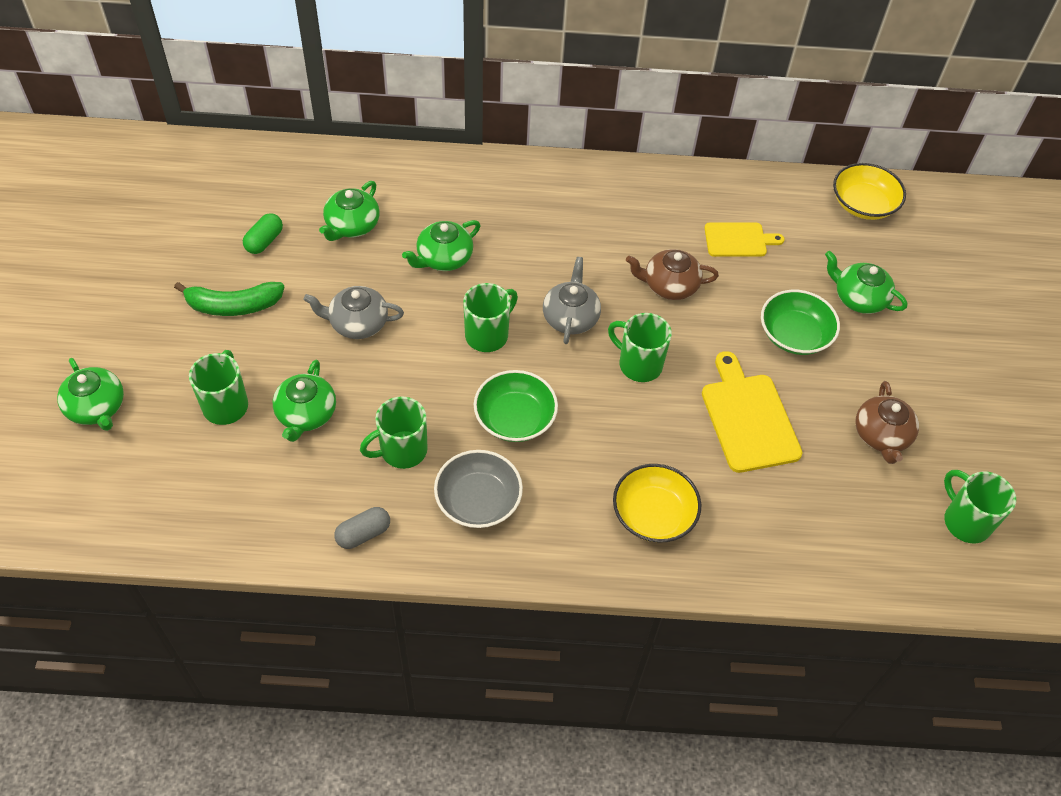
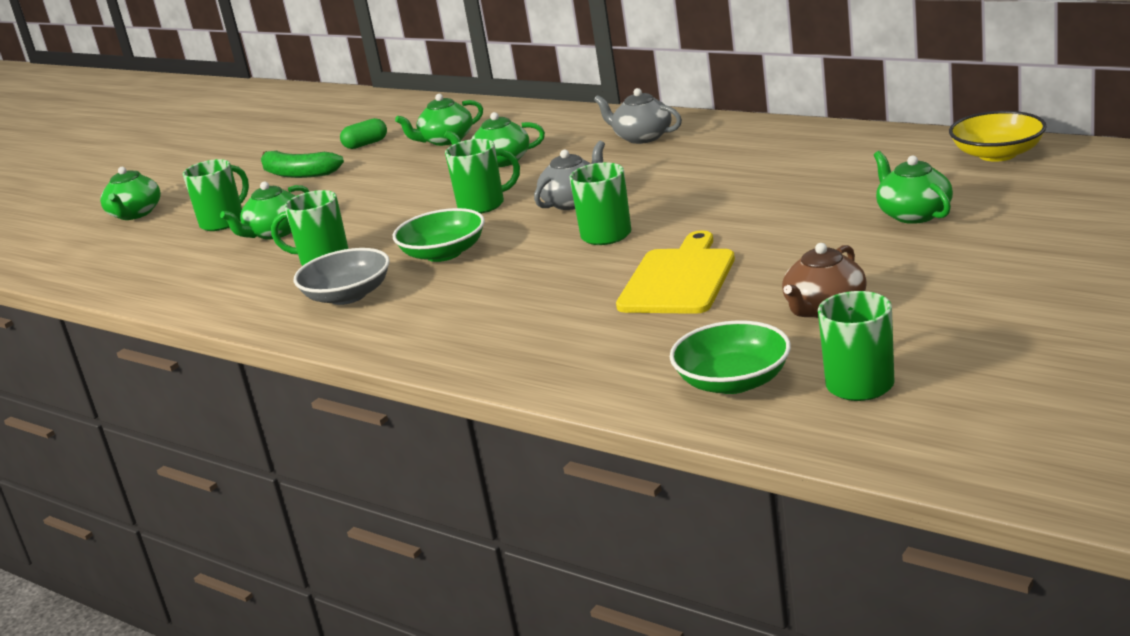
camera: 40 degrees right, 30 degrees down
grey teapot [303,286,404,339] -> grey teapot moved to [594,88,682,144]
grey capsule [334,507,390,549] -> none
yellow bowl [613,464,701,543] -> none
brown teapot [626,249,719,300] -> none
yellow cutting board [704,223,784,257] -> none
green bowl [761,290,840,355] -> green bowl moved to [670,320,791,394]

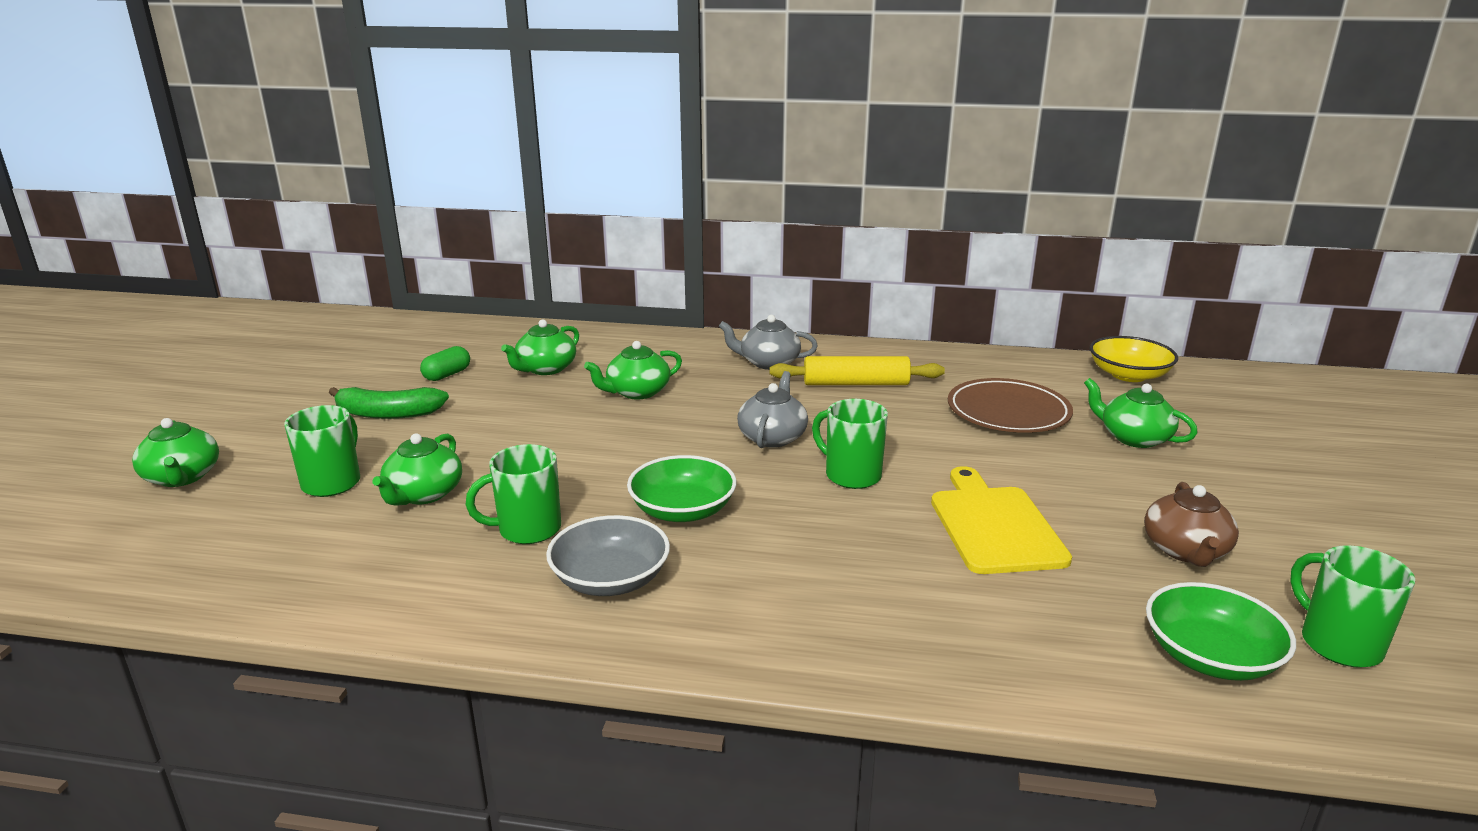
camera: 30 degrees left, 0 degrees up
green mug [445,139,520,214] -> none
none -> yellow rolling pin [769,356,945,385]
none -> brown plate [948,378,1073,433]

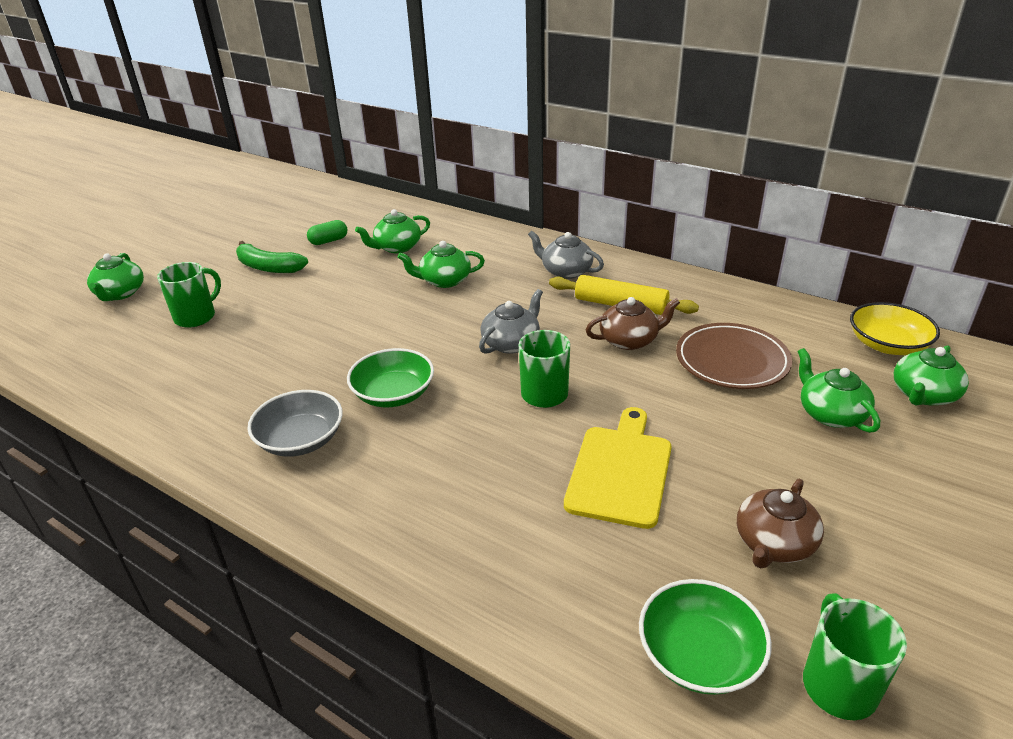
camera: 25 degrees right, 10 degrees up
green teapot [372,433,462,505] -> green teapot moved to [894,345,969,406]
green mug [465,444,561,544] -> none
none -> brown teapot [586,297,680,350]

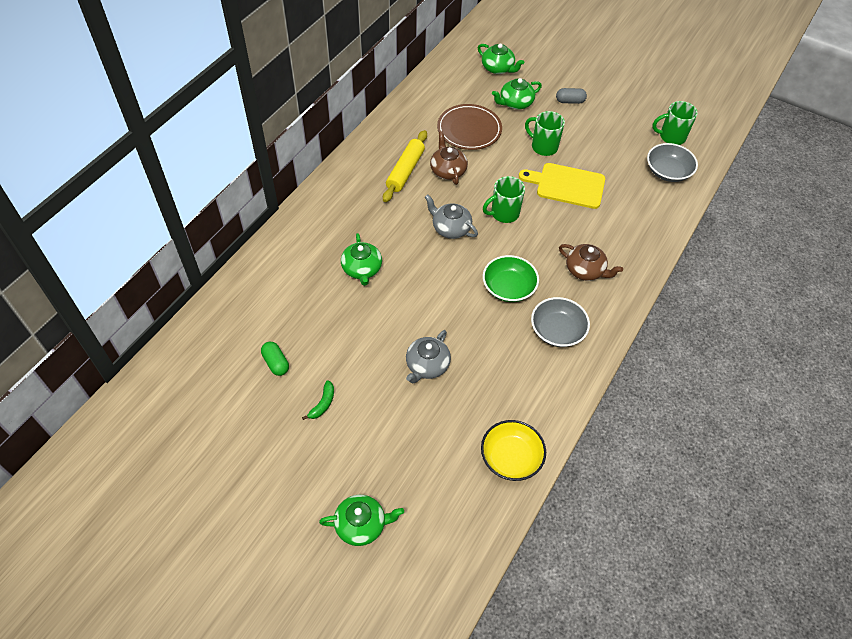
camera: 95 degrees left, 20 degrees up
green mug [157,262,221,328] -> green mug moved to [525,111,565,156]
green banana [236,241,308,273] -> green banana [302,380,334,420], size x0.57
green teapot [355,209,430,253] -> none
grey teapot [528,231,604,279] -> grey teapot moved to [406,330,451,383]
green bowl [639,579,772,695] -> grey bowl [647,143,698,182]
brown teapot [737,478,824,569] -> brown teapot moved to [559,244,623,281]
yellow bowl [850,302,940,355] -> yellow bowl moved to [481,420,546,481]
none -> grey capsule [556,88,587,104]

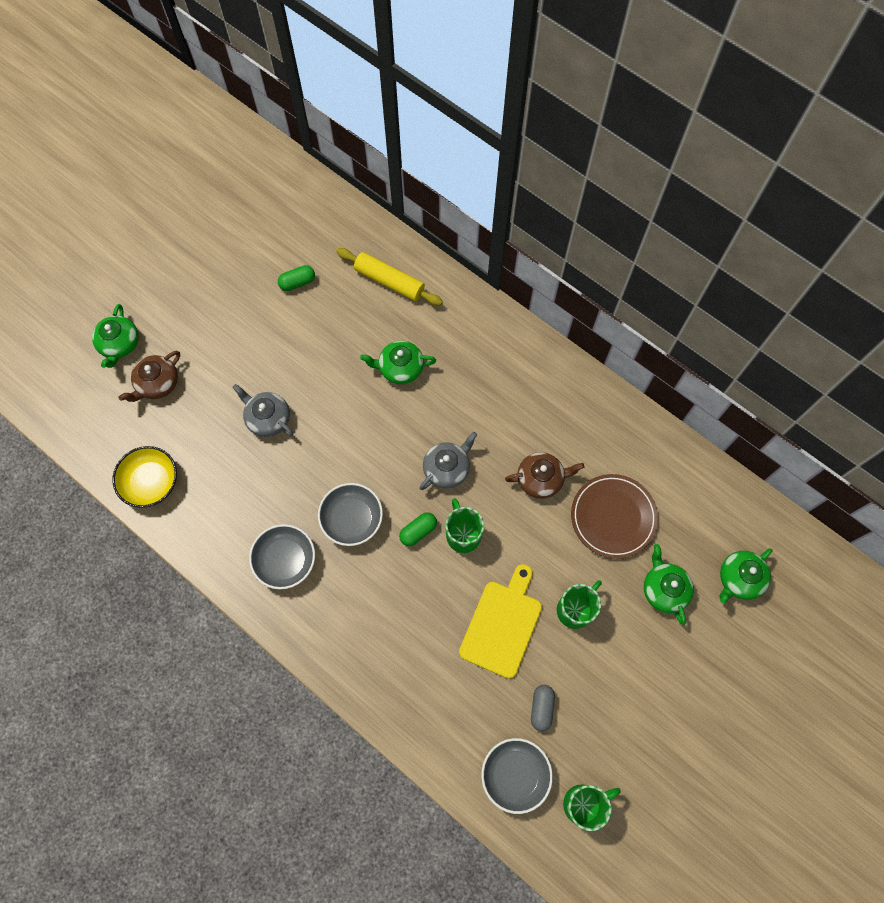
camera: 100 degrees right, 15 degrees up
green banana [302,380,334,420] -> none
yellow rolling pin [383,130,427,202] -> yellow rolling pin moved to [336,248,443,306]
green bowl [483,255,539,302] -> grey bowl [318,483,383,546]
grey capsule [556,88,587,104] -> grey capsule moved to [531,685,555,731]
brown teapot [559,244,623,281] -> brown teapot moved to [119,351,180,402]
green mug [652,101,698,145] -> green mug turned 60 degrees clockwise [563,784,621,831]
none -> green capsule [399,513,437,546]

